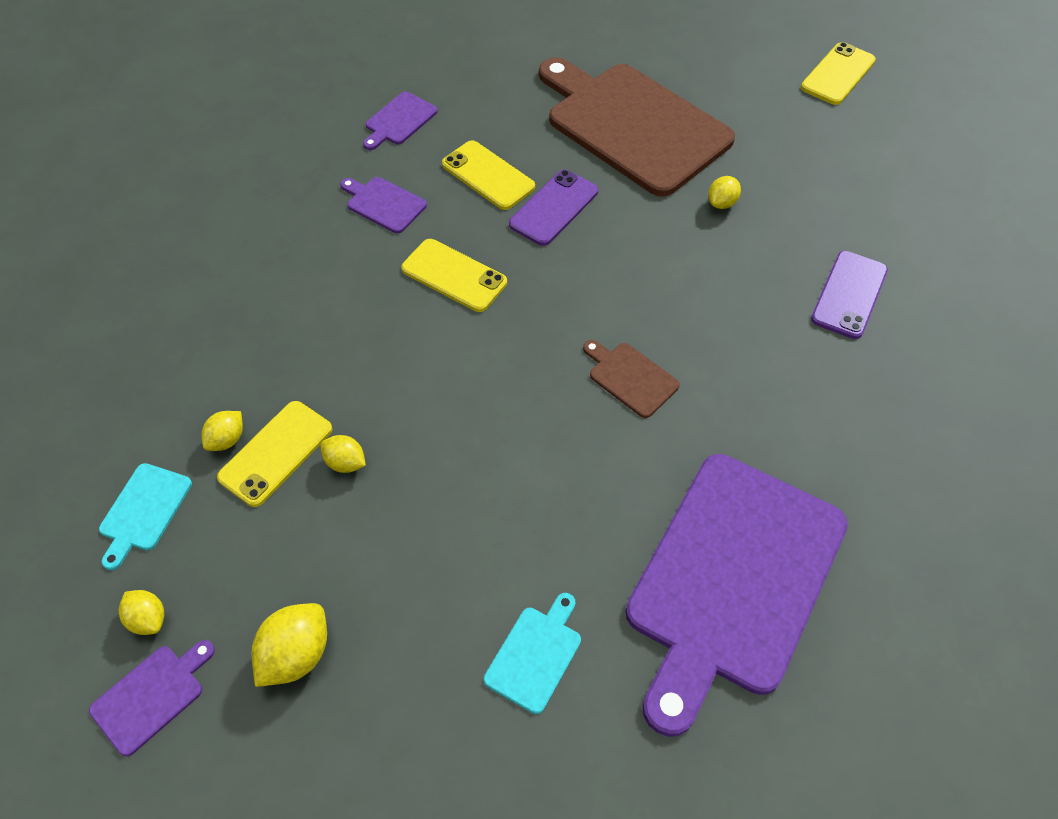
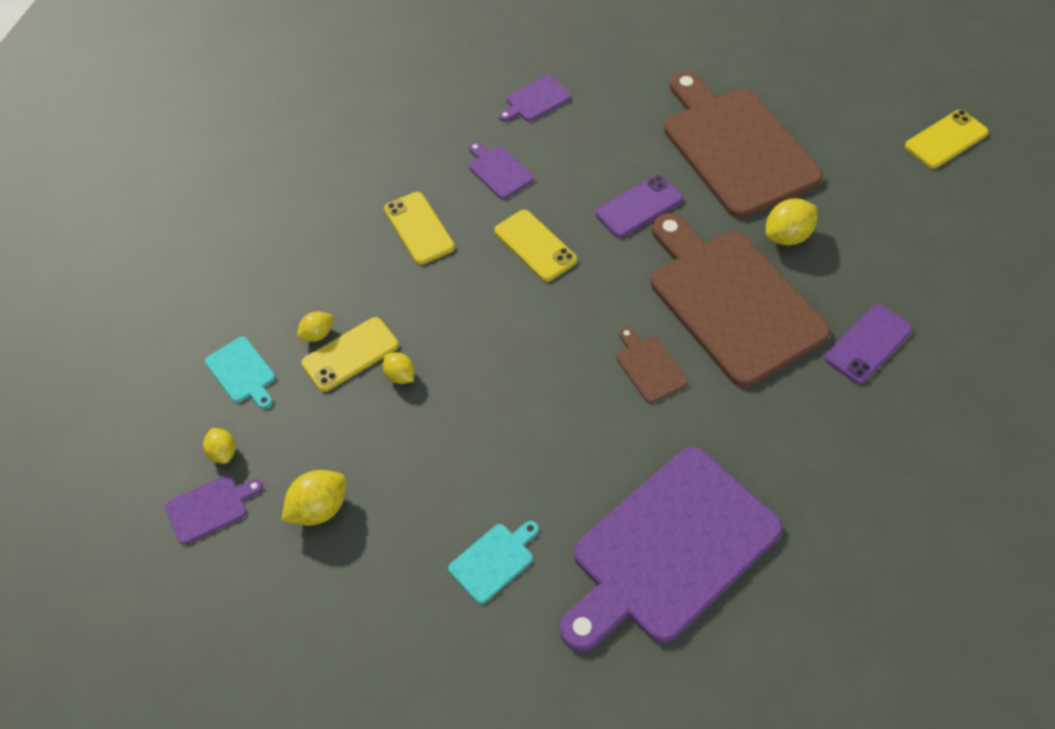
camera: 20 degrees right, 0 degrees up
turquoise cutting board [99,463,192,570] -> turquoise cutting board turned 75 degrees counterclockwise [205,337,275,409]
yellow phone [442,141,535,210] -> yellow phone moved to [384,192,455,265]
yellow lemon [708,176,741,209] -> yellow lemon [766,199,817,245], size x1.63
none -> brown cutting board [651,213,831,387]

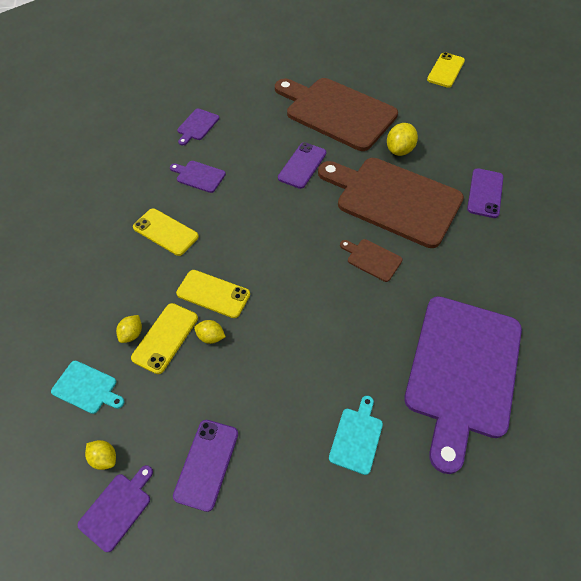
camera: 30 degrees left, 0 degrees up
yellow lemon [282,470,347,526] -> purple phone [173,420,238,512]
yellow phone [494,210,577,282] -> yellow phone moved to [176,270,250,318]

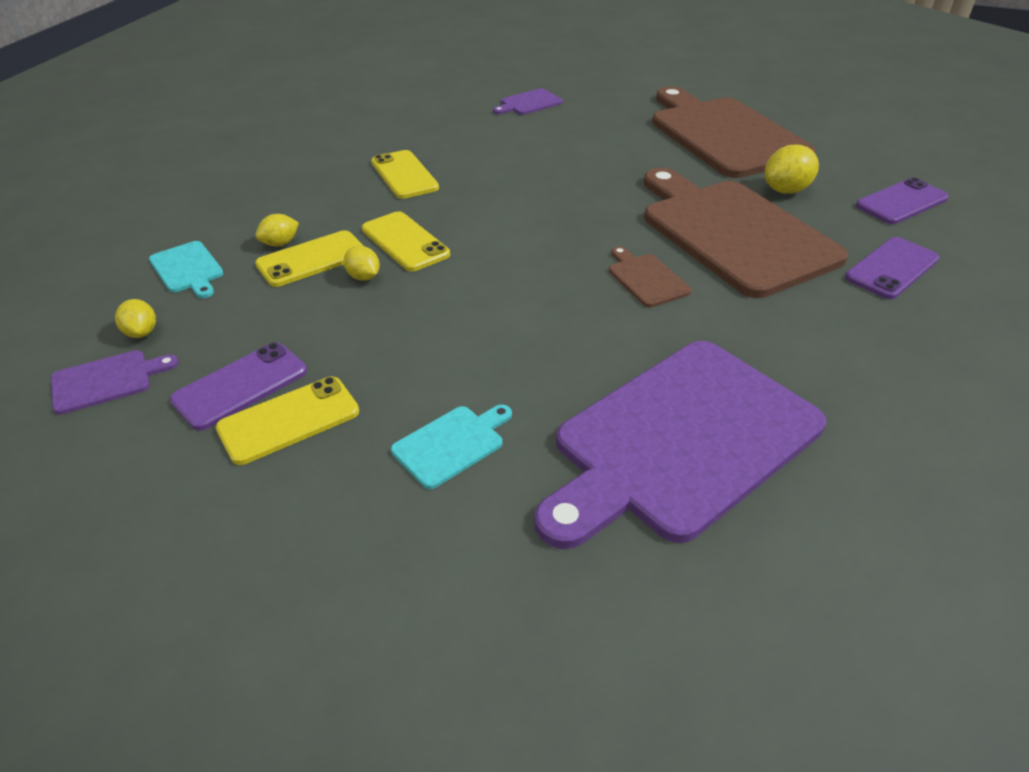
camera: 30 degrees right, 15 degrees down
purple cutting board [170,161,226,193] -> none
purple phone [278,142,326,189] -> purple phone moved to [856,177,949,224]
yellow phone [427,52,465,88] -> yellow phone moved to [216,377,359,465]

